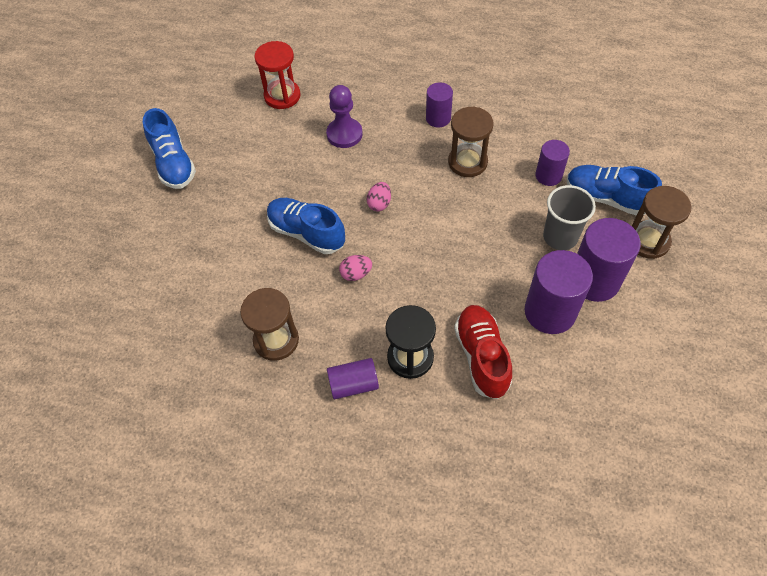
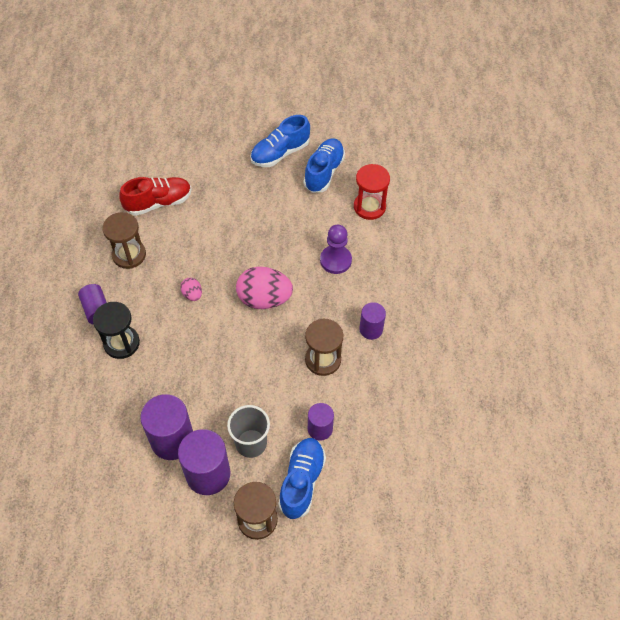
camera: 75 degrees right, 0 degrees up
blue shoe [267,198,345,254] -> blue shoe moved to [304,138,345,193]
pink egg [367,182,391,211] -> pink egg [236,267,293,309], size x2.09
red shoe [454,305,512,399] -> red shoe moved to [119,177,191,216]

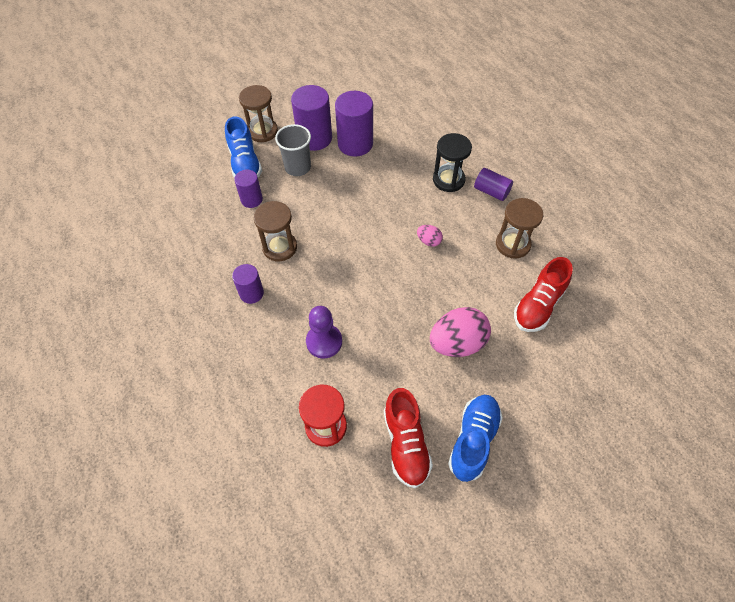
camera: 150 degrees right, 0 degrees up
pink egg [236,267,293,309] -> pink egg moved to [430,307,491,357]
blue shoe [304,138,345,193] -> red shoe [384,388,433,488]

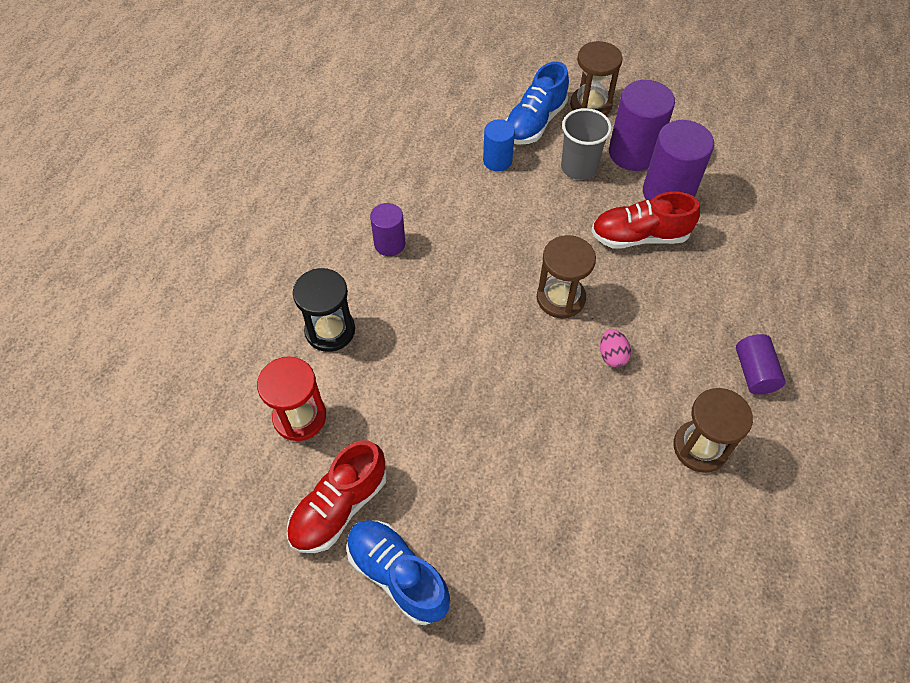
camera: 50 degrees right, 0 degrees up
purple cylinder [234,170,263,208] -> blue cylinder [483,119,515,172]
brown hourglass [254,201,297,261] -> brown hourglass moved to [537,235,596,318]
purple pawn [306,306,342,359] -> none
pink egg [430,307,491,357] -> none
black hourglass [433,133,472,192] -> black hourglass moved to [293,268,355,352]
blue shoe [448,395,503,482] -> blue shoe turned 120 degrees counterclockwise [346,520,450,625]
red shoe [514,257,573,332] -> red shoe moved to [591,192,700,249]

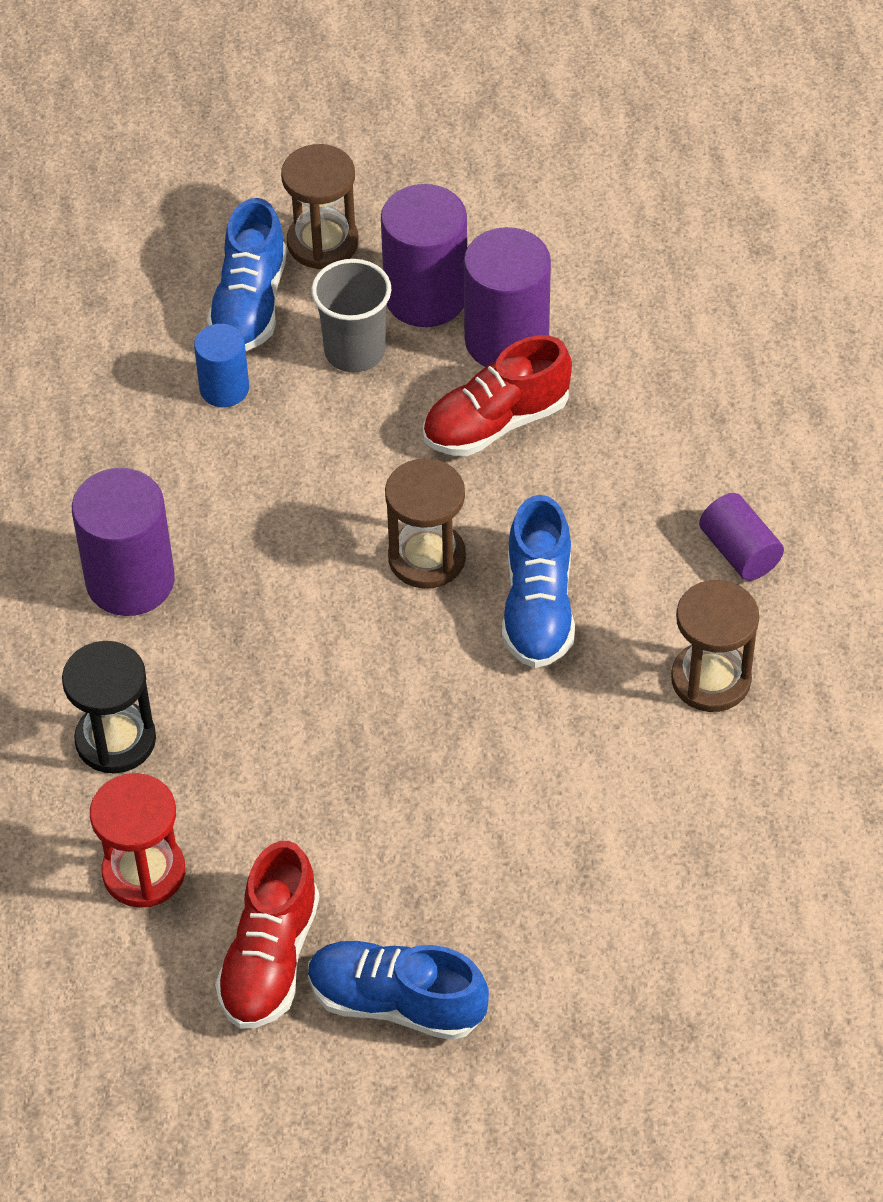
camera: 25 degrees left, 5 degrees down
purple cylinder [370,203,405,256] -> purple cylinder [72,468,175,616], size x1.72
pink egg [600,329,631,367] -> blue shoe [502,495,575,668]

